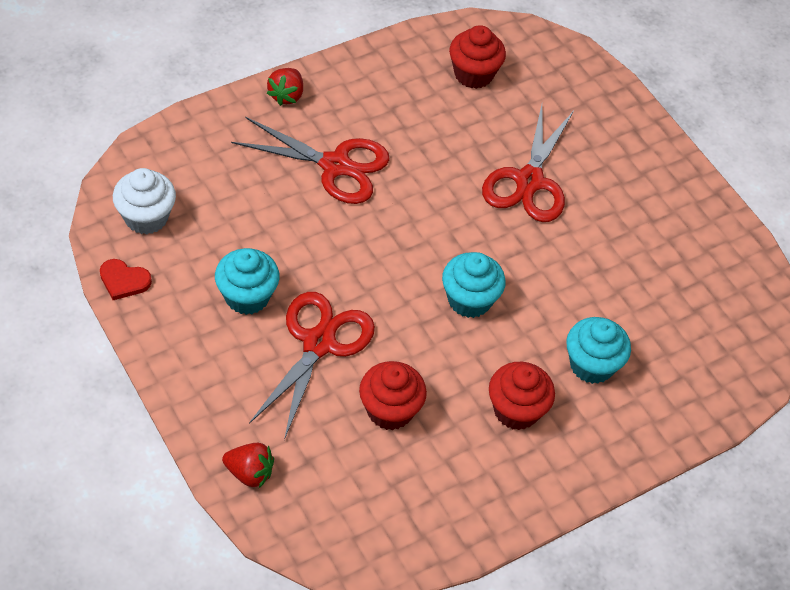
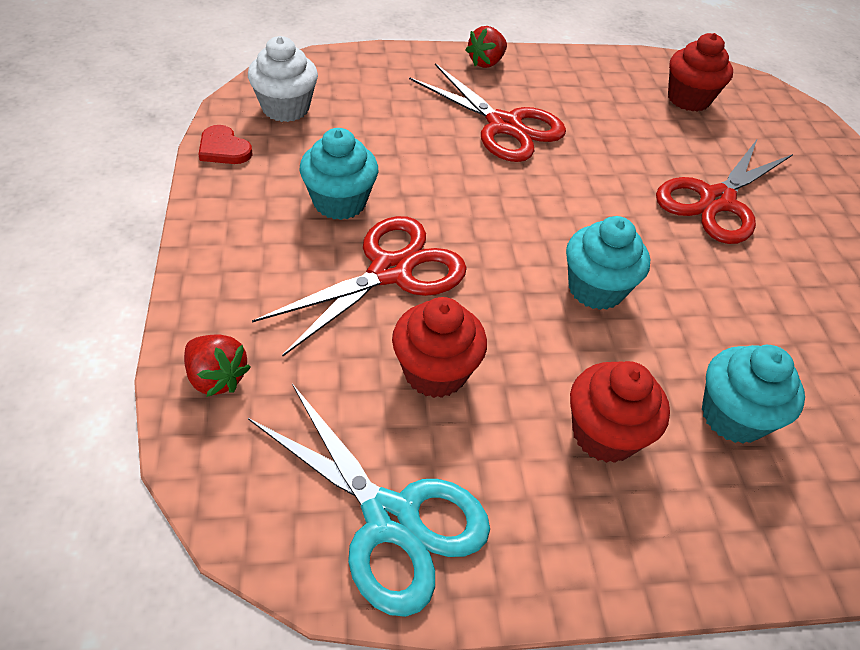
camera: 25 degrees right, 5 degrees down
none -> turquoise scissors [248,384,490,617]

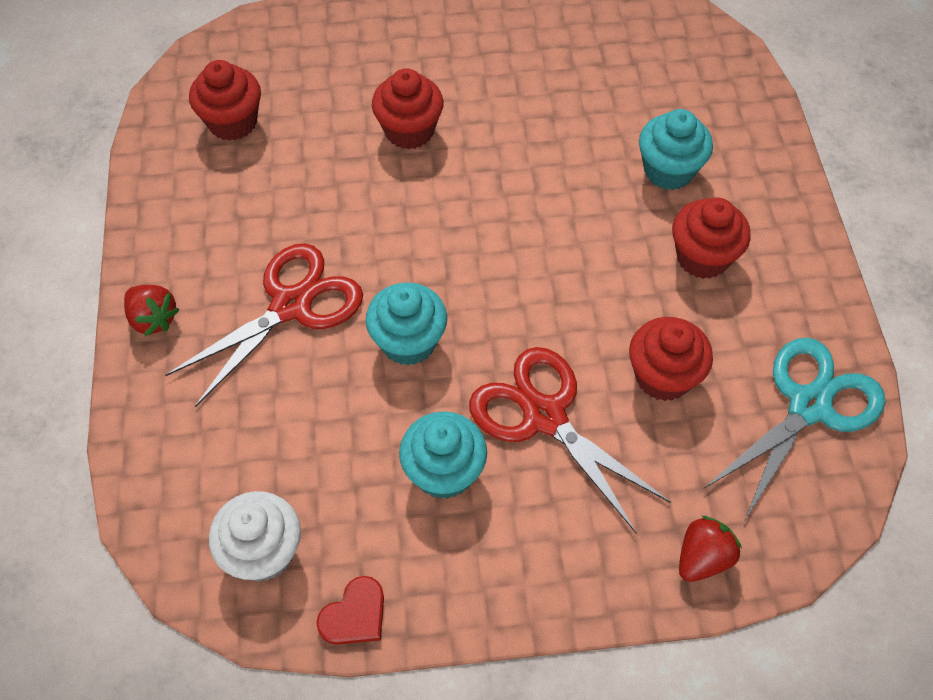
camera: 85 degrees left, 10 degrees up
turquoise cupcake [566,216,650,310] -> turquoise cupcake moved to [365,283,447,365]
red scissors [656,138,793,244] -> red cupcake [372,69,444,149]

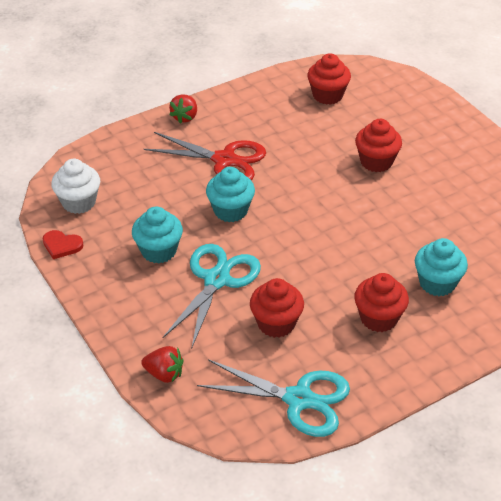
camera: 65 degrees right, 15 degrees down
red scissors [469,347,671,534] -> turquoise scissors [163,244,261,349]

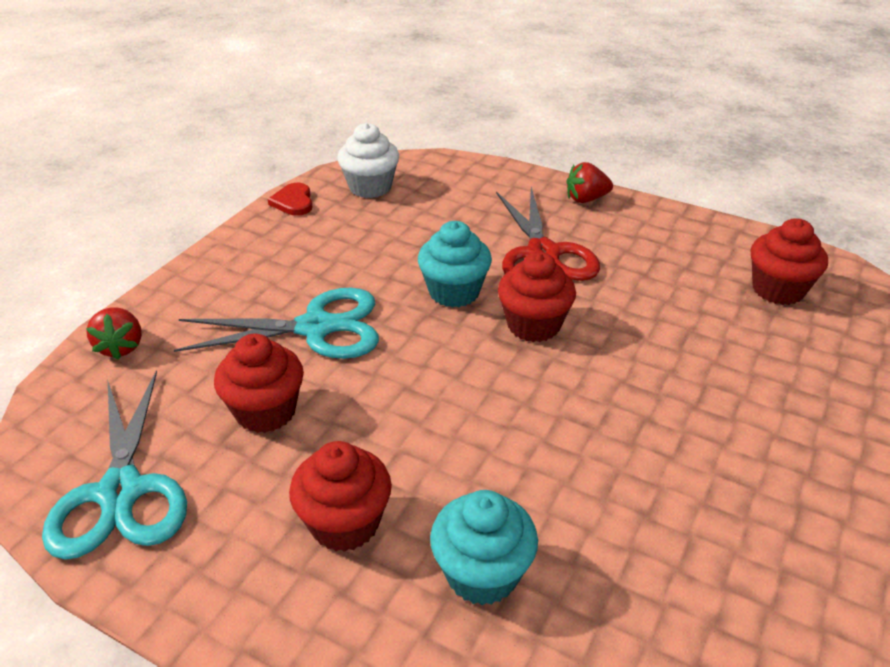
camera: 60 degrees right, 5 degrees down
turquoise cupcake [132,206,183,264] -> none
red cupcake [355,119,402,172] -> red cupcake moved to [498,252,576,342]

